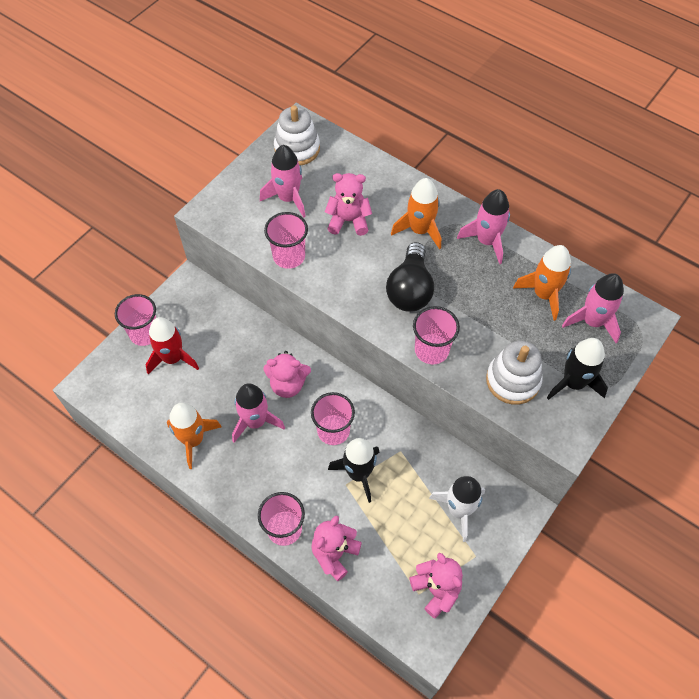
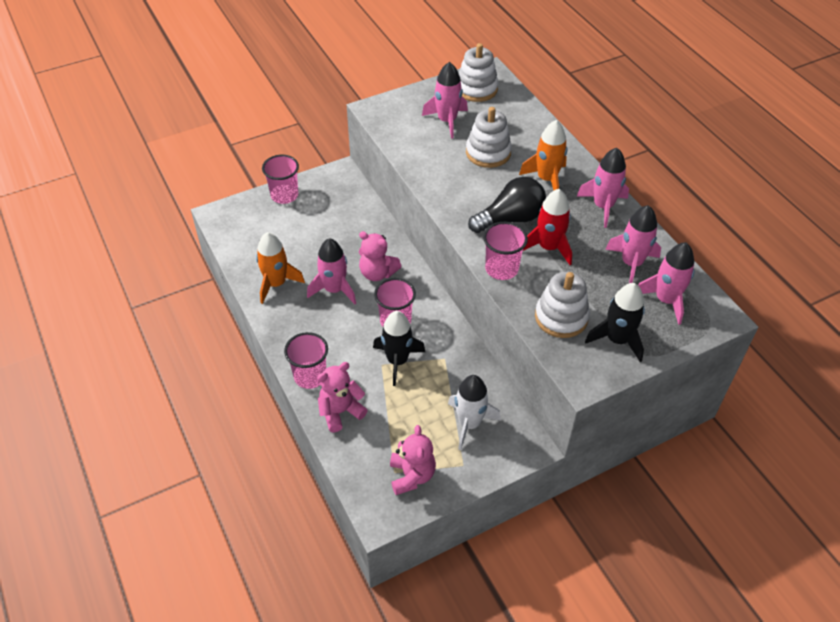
camera: 25 degrees right, 10 degrees down
red rocket [146,317,199,374] -> red rocket moved to [523,189,572,265]
pink cup [264,212,308,269] -> none
pink teddy bear [325,173,372,236] -> white stacking toy [466,107,512,168]
black light bulb [386,242,434,312] -> black light bulb turned 150 degrees counterclockwise [468,177,546,233]
orange rocket [513,245,571,321] -> pink rocket [605,205,661,283]

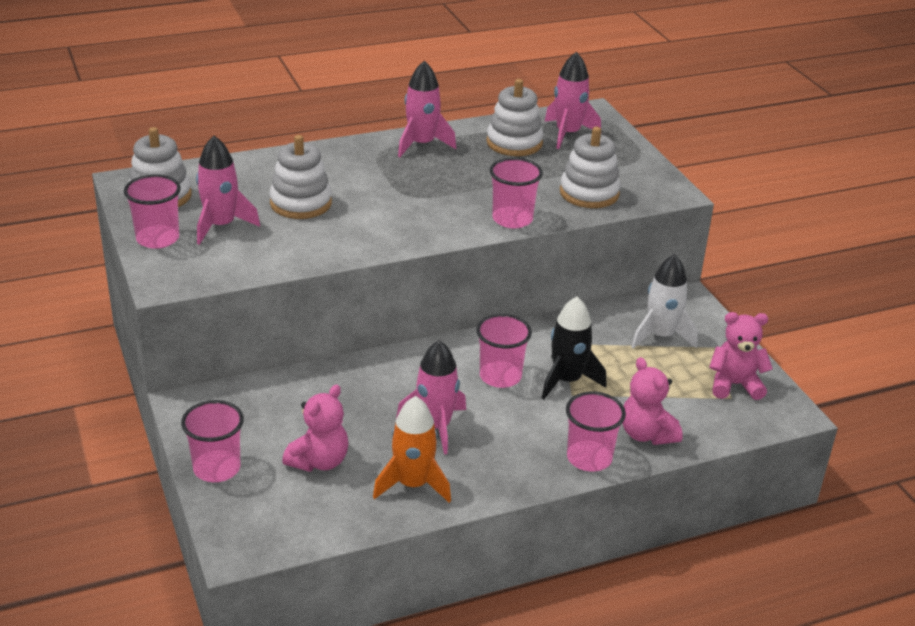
camera: 85 degrees left, 15 degrees down
pink teddy bear [359,231,402,281] -> pink teddy bear moved to [282,385,348,472]
black light bulb [468,177,546,233] -> none
orange rocket [519,120,568,190] -> none
red rocket [523,189,572,265] -> none
black rocket [585,283,645,362] -> none
pink rocket [605,205,661,283] -> white stacking toy [486,79,544,156]
none -> pink cup [124,174,181,249]

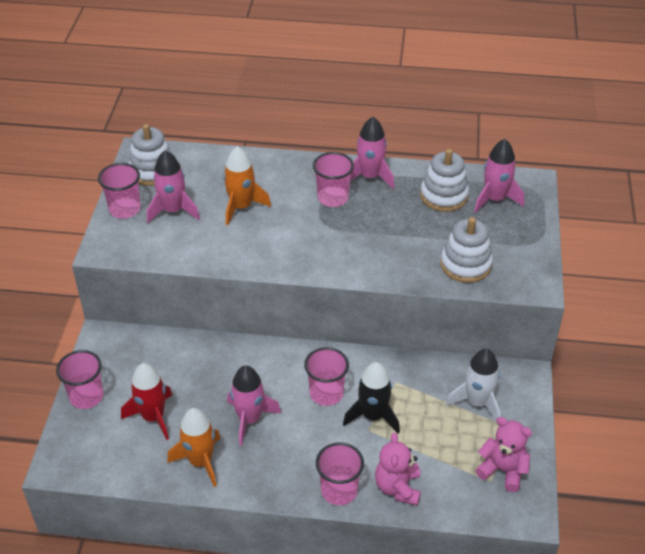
camera: 30 degrees right, 10 degrees up
white stacking toy [269,135,332,219] -> orange rocket [223,147,271,225]
pink teddy bear [282,385,348,472] -> red rocket [121,363,172,440]
pink cup [490,157,543,229] -> pink cup moved to [313,152,354,207]

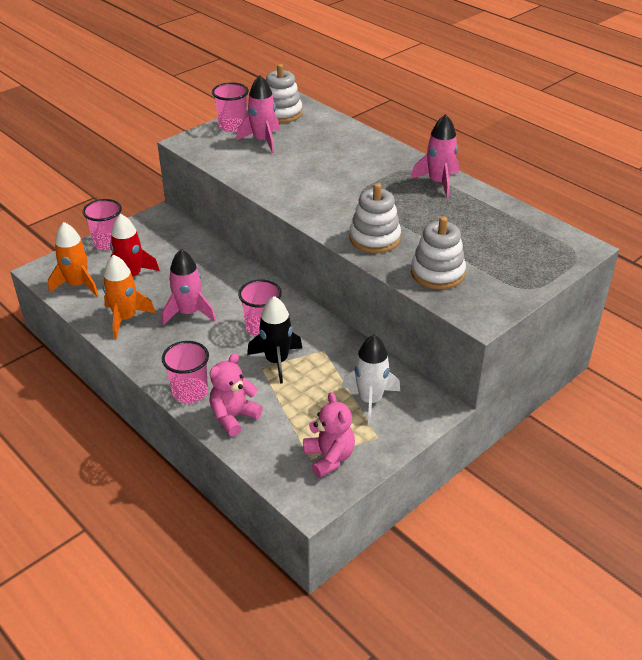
camera: 40 degrees right, 5 degrees down
orange rocket [223,147,271,225] -> orange rocket moved to [48,222,99,296]
pink cup [313,152,354,207] -> none
white stacking toy [420,149,469,212] -> white stacking toy moved to [349,183,401,253]
pink rocket [474,139,524,213] -> none

